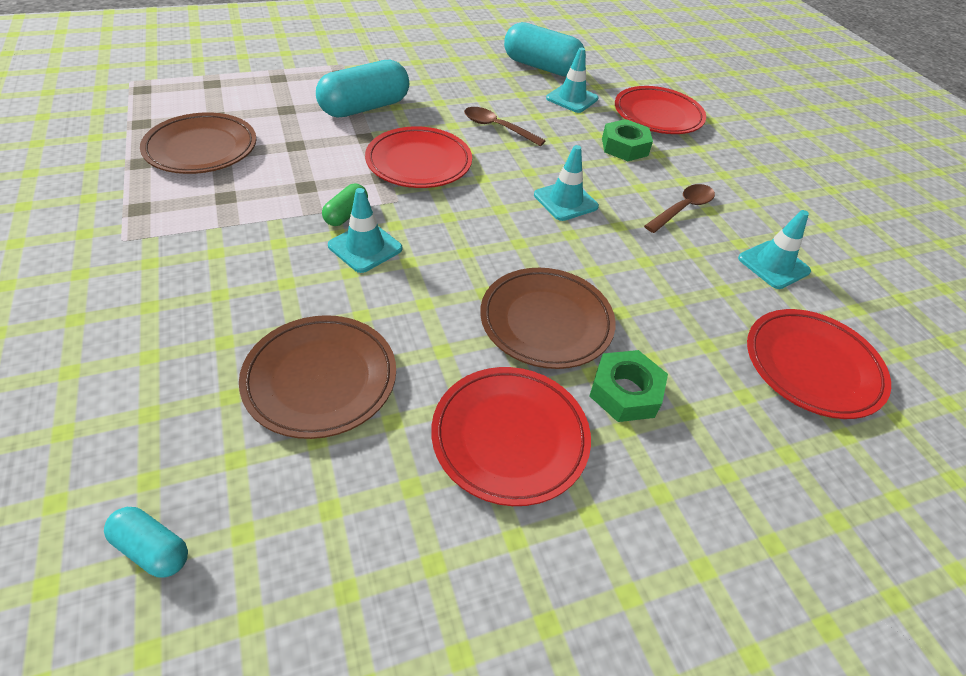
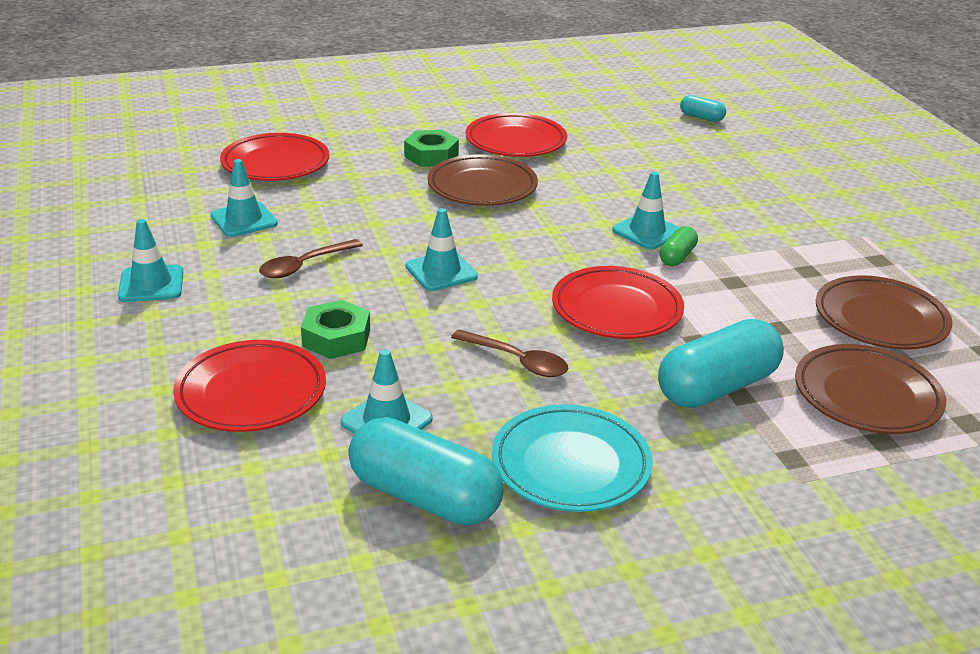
camera: 175 degrees left, 15 degrees down
brown plate [239,315,396,439] -> brown plate moved to [795,344,946,434]
none -> turquoise traffic cone [118,219,183,302]
none -> turquoise plate [492,404,653,512]

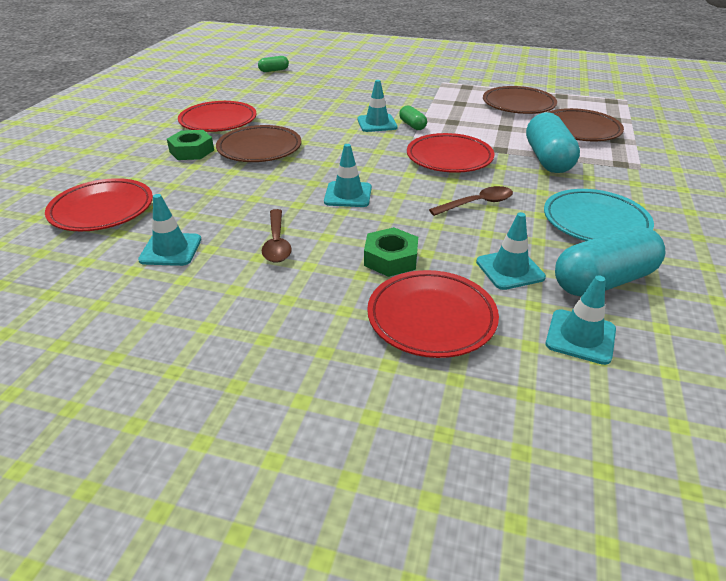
camera: 55 degrees left, 5 degrees up
turquoise traffic cone [118,219,183,302] -> turquoise traffic cone moved to [546,275,616,365]
turquoise capsule [680,95,726,122] -> green capsule [258,56,289,72]

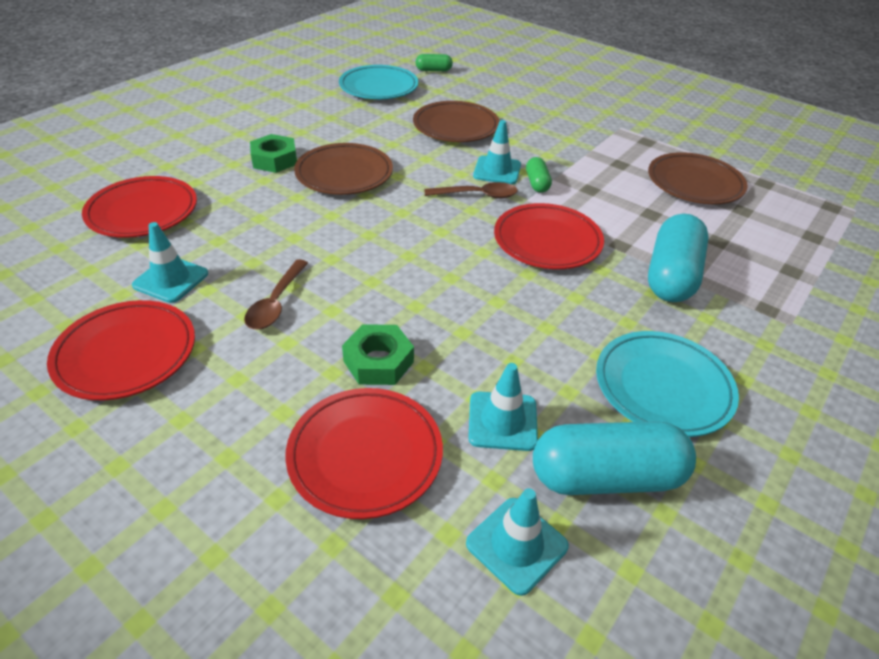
camera: 20 degrees right, 5 degrees up
red plate [178,101,257,132] -> red plate moved to [47,300,195,400]
turquoise traffic cone [324,144,372,207] -> none
brown spoon [429,186,513,216] -> brown spoon moved to [425,182,518,199]
brown plate [548,108,624,141] -> brown plate moved to [413,101,499,142]
none -> turquoise plate [339,65,418,99]

